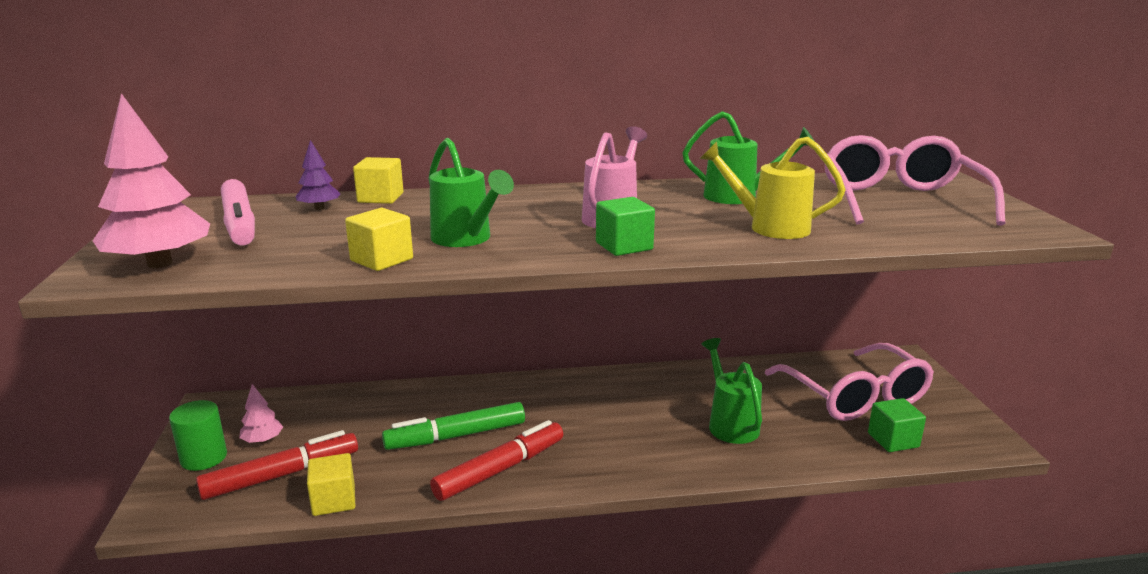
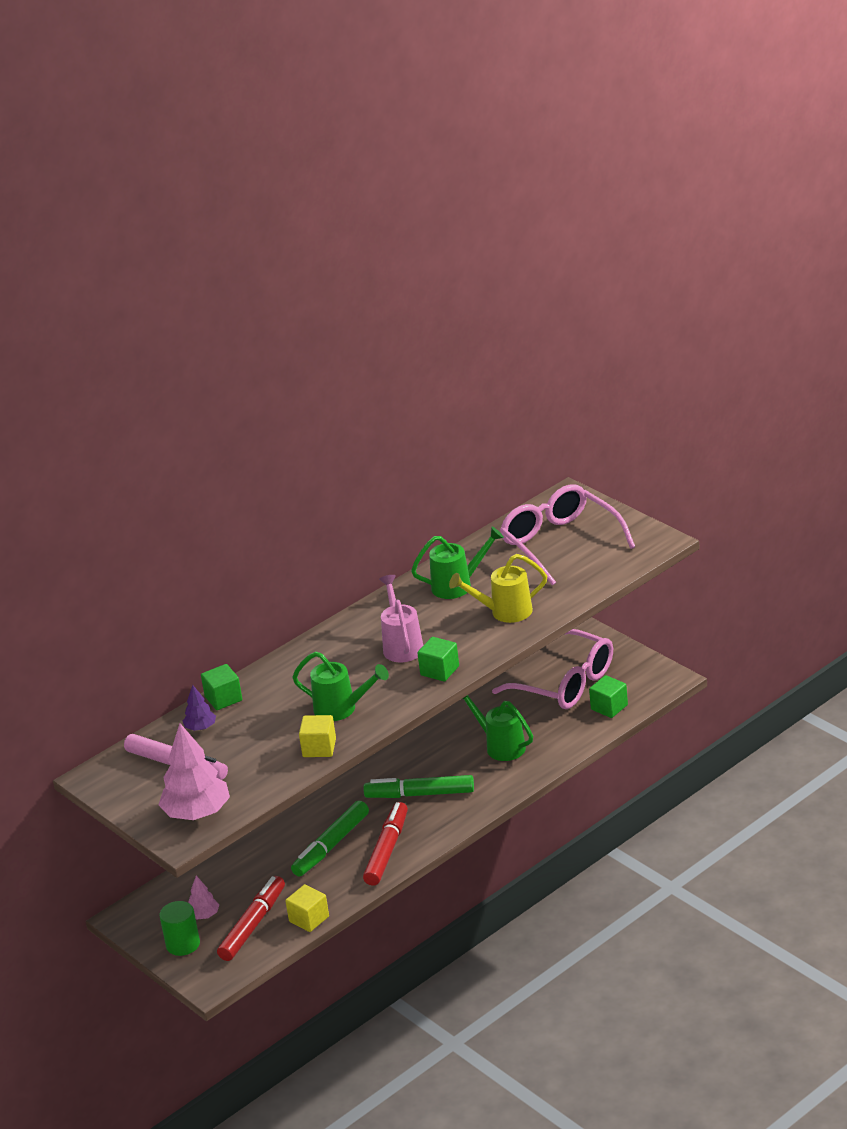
camera: 30 degrees left, 10 degrees up
yellow cube [353,157,403,204] -> green cube [201,664,242,710]
none -> green marker [363,775,474,798]

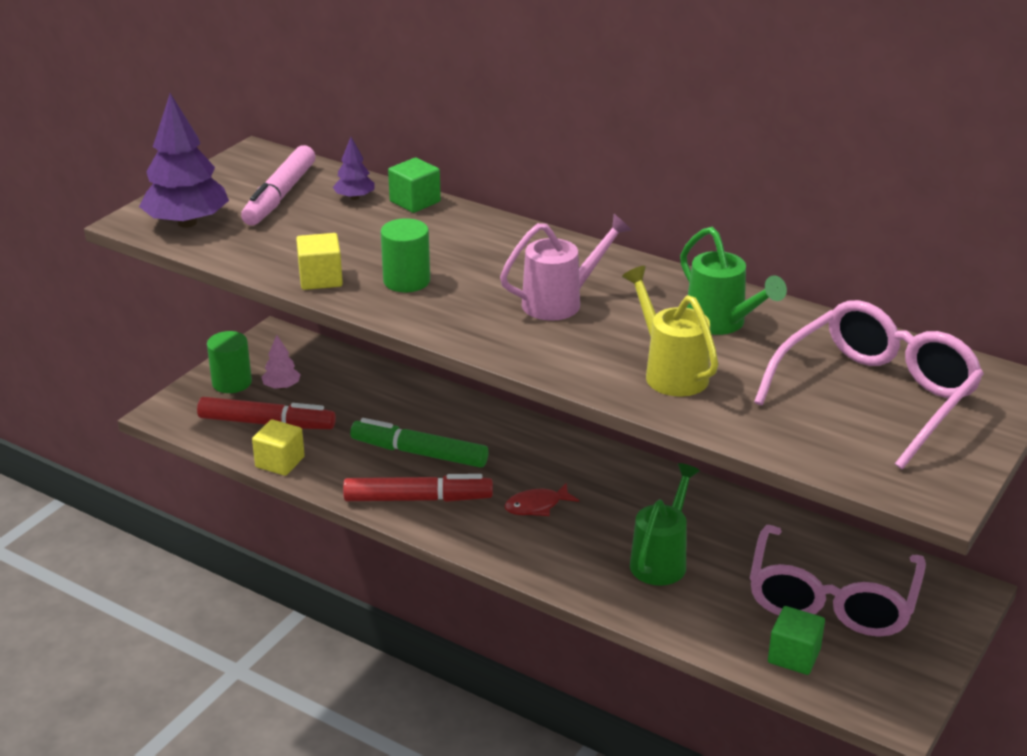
camera: 70 degrees right, 0 degrees up
pink tree [158,723,230,820] -> purple tree [139,93,229,228]
green watering can [292,652,389,721] -> green cylinder [381,218,430,292]
green marker [363,775,474,798] -> red fish [504,483,579,516]
green cube [417,637,459,681] -> none

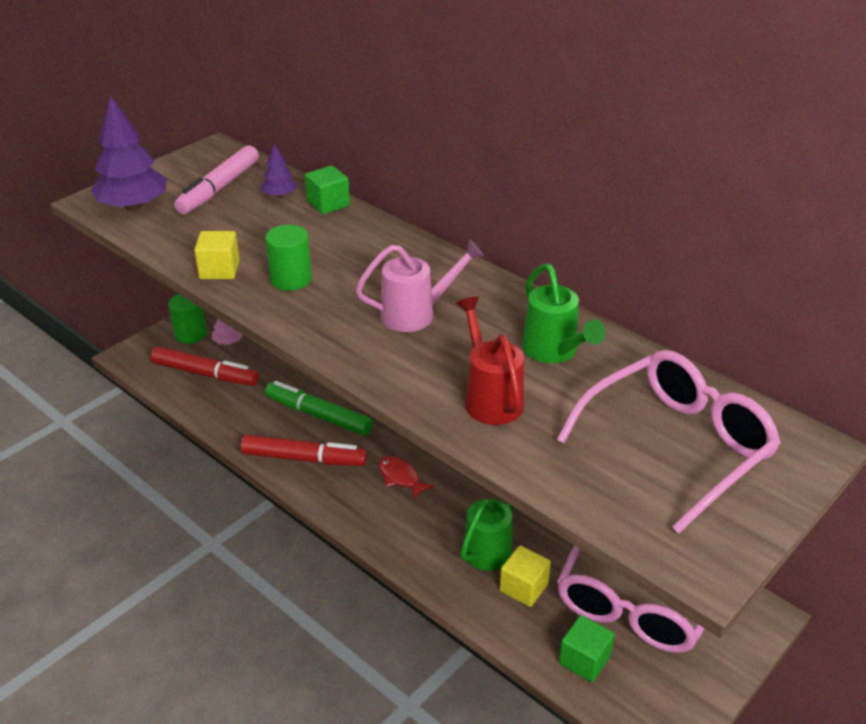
camera: 10 degrees right, 5 degrees up
yellow cube [252,419,305,476] -> yellow cube moved to [500,545,551,607]
red fish [504,483,579,516] -> red fish turned 60 degrees clockwise [379,456,435,500]
yellow watering can [622,266,718,397] -> red watering can [456,296,524,425]

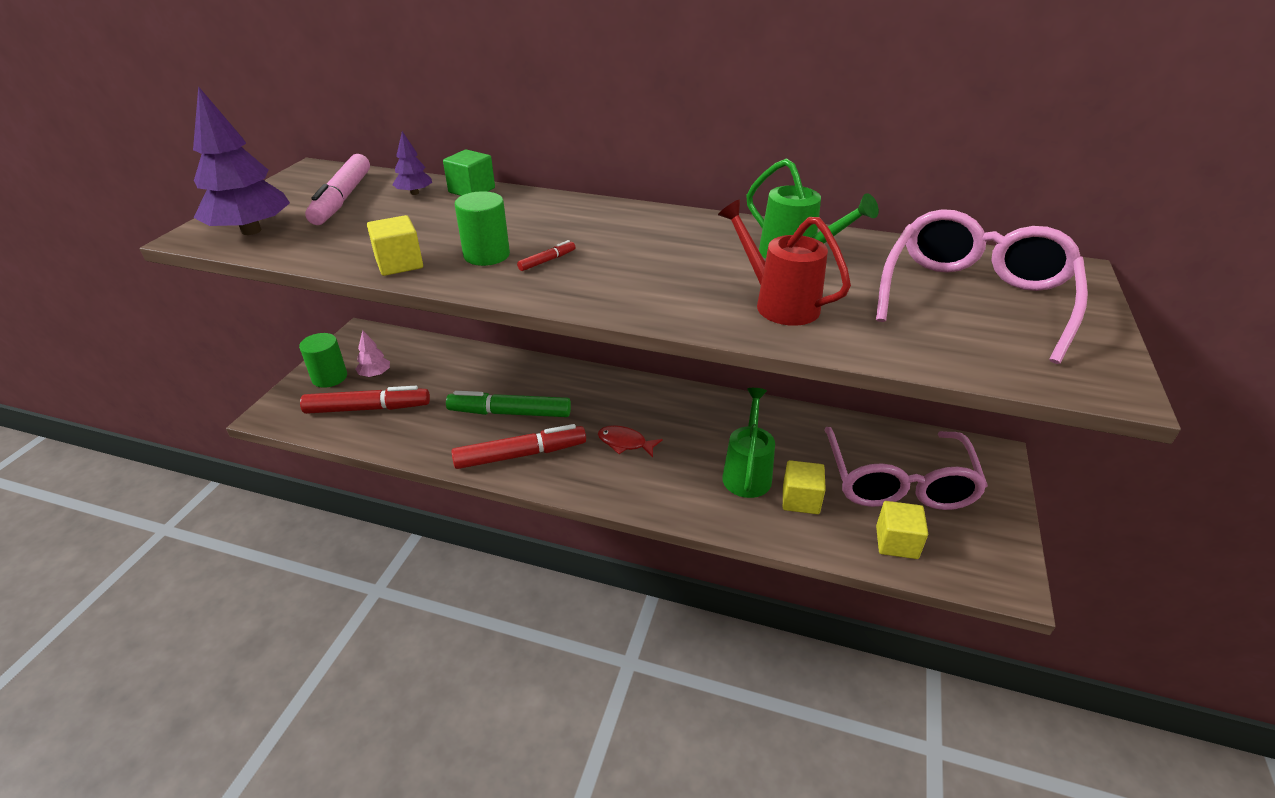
camera: 25 degrees left, 0 degrees up
pink watering can [355,240,484,332] -> none
green cube [559,615,615,682] -> yellow cube [876,501,928,559]
none -> red marker [517,240,575,271]

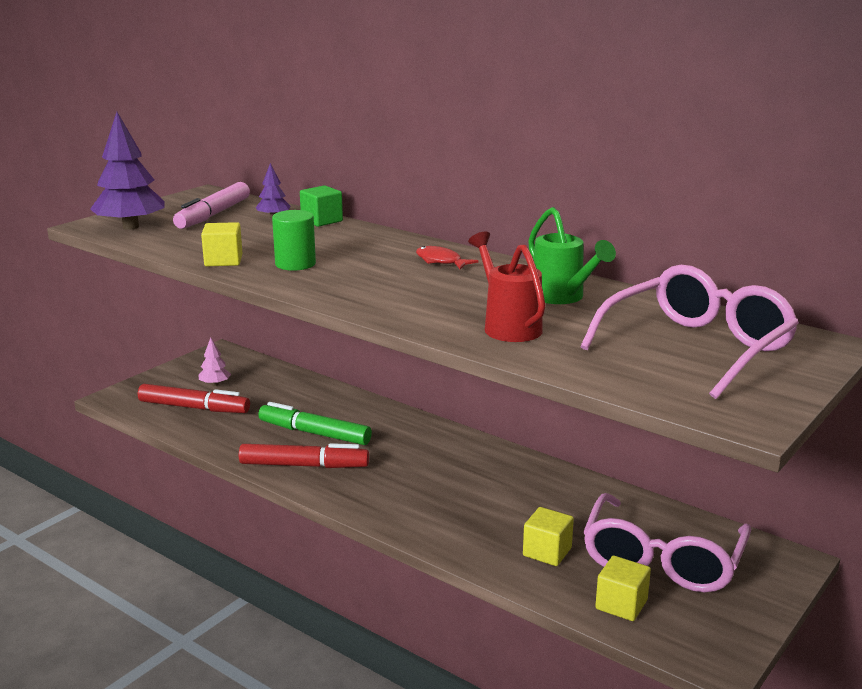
camera: 20 degrees right, 15 degrees down
green cylinder [299,333,347,388] -> none
red marker [517,240,575,271] -> none
red fish [598,425,663,457] -> red fish moved to [416,246,479,269]
green watering can [722,388,775,498] -> none

